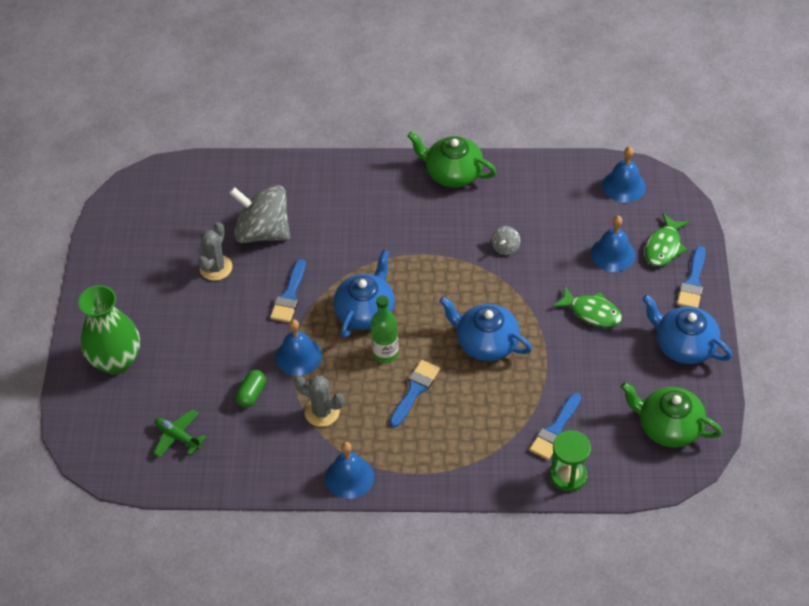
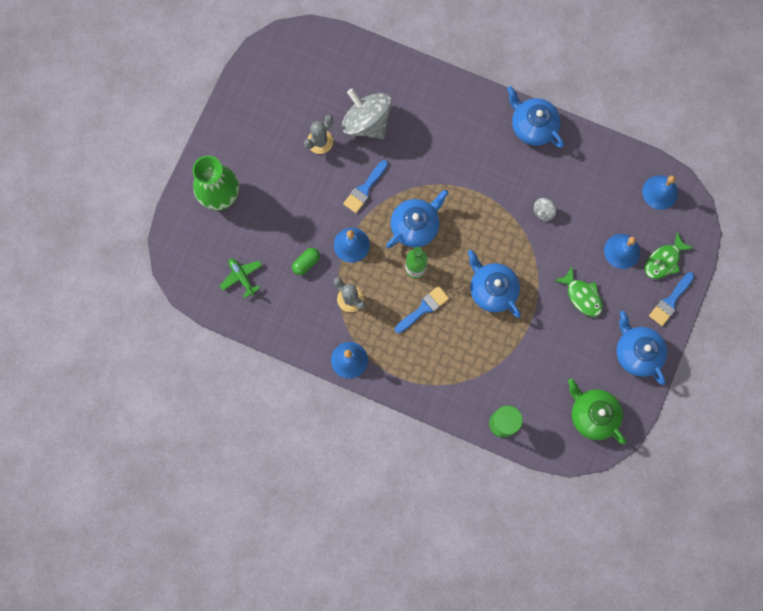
camera: 20 degrees right, 25 degrees up
green teapot [407,132,497,187] -> blue teapot [507,86,564,148]
blue brush [529,393,581,460] -> none

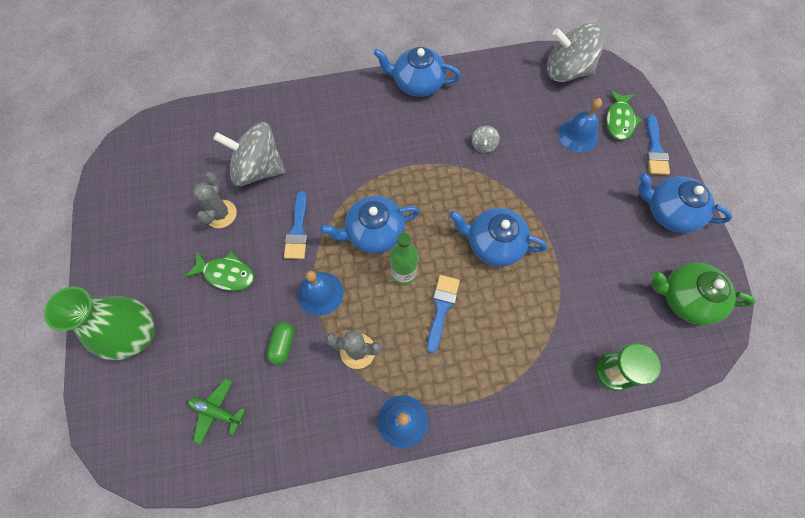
camera: 35 degrees left, 10 degrees down
blue teapot [386,189,449,248] -> blue teapot turned 120 degrees counterclockwise [320,196,420,254]
green fish [554,267,603,317] -> green fish moved to [185,251,254,291]
blue bell [642,175,678,210] -> grey spinning top [547,23,606,82]

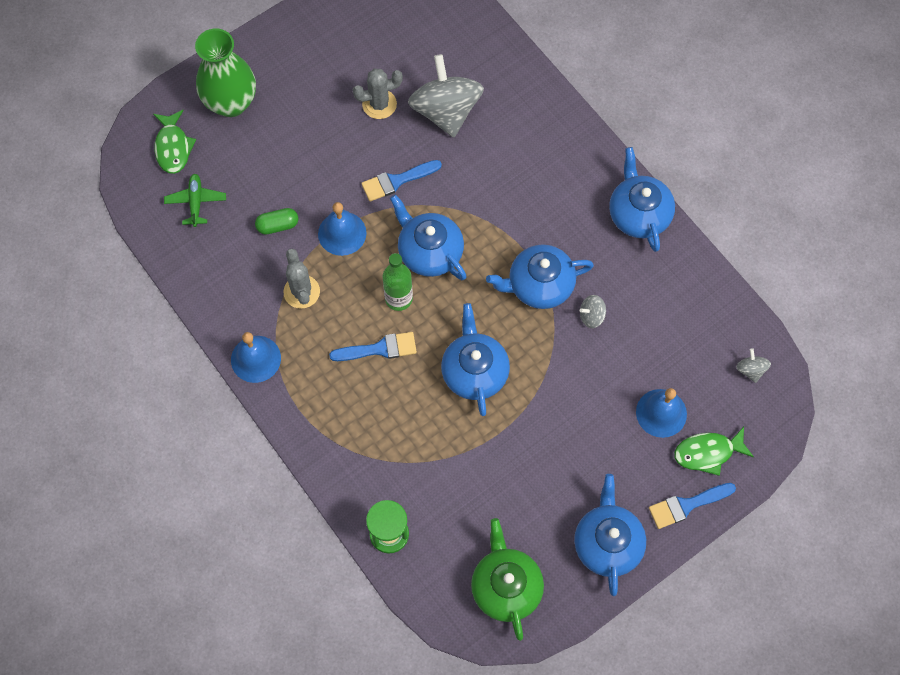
camera: 65 degrees right, 0 degrees up
green fish [185,251,254,291] -> green fish moved to [153,110,196,174]
grey spinning top [547,23,606,82] -> grey spinning top [736,348,771,383], size x0.42
none -> blue teapot [486,244,594,309]

